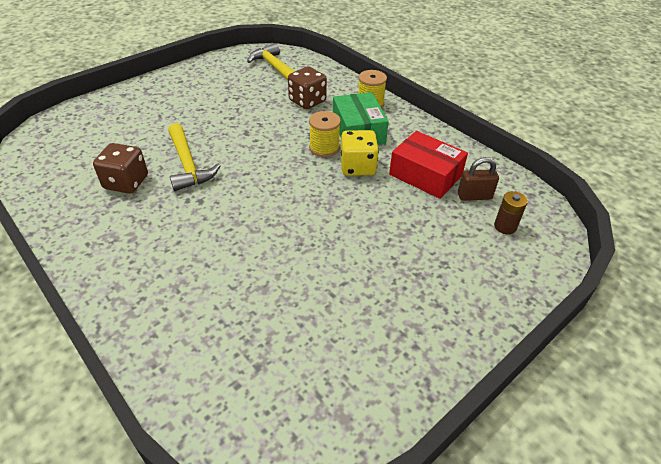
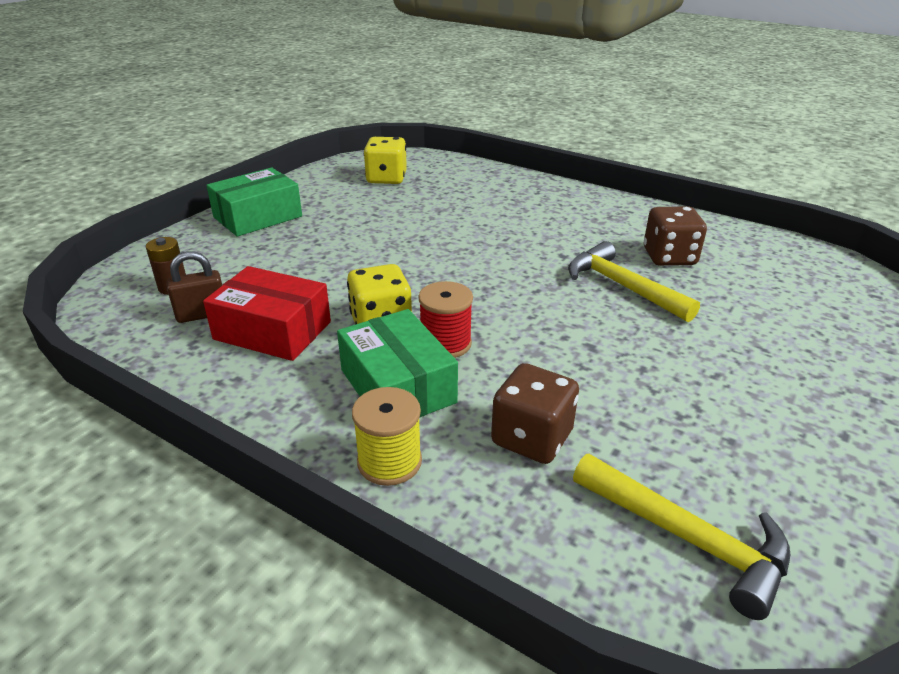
camera: 165 degrees right, 10 degrees down
yellow spool [309,111,341,157] -> red spool [418,281,473,358]
none -> green box [206,168,302,236]
none -> yellow dice [364,137,407,184]

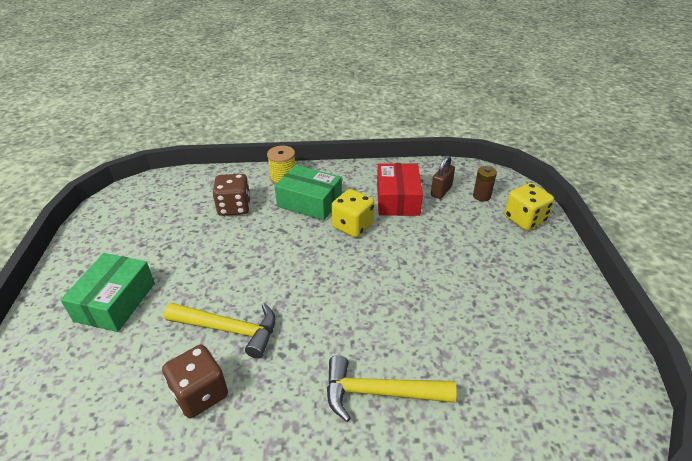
camera: 145 degrees right, 5 degrees up
red box [203,266,331,361] -> red box turned 75 degrees counterclockwise [377,163,423,216]
green box [206,168,302,236] -> green box moved to [61,253,155,332]
yellow dice [364,137,407,184] -> yellow dice moved to [504,183,554,230]
red spool [418,281,473,358] -> none
yellow hammer [573,454,791,620] -> yellow hammer moved to [327,355,456,422]

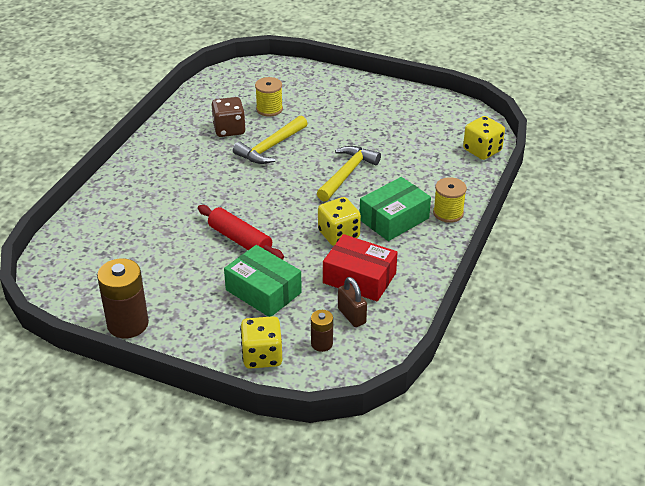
camera: 115 degrees right, 0 degrees up
green box [61,253,155,332] -> green box moved to [224,245,302,317]
brown dice [212,174,251,216] -> none
yellow hammer [327,355,456,422] -> yellow hammer moved to [317,146,381,202]
none -> brown battery [97,258,149,338]
none -> red rolling pin [198,205,284,260]
none -> yellow spool [255,77,283,117]
none -> yellow dice [463,116,505,160]

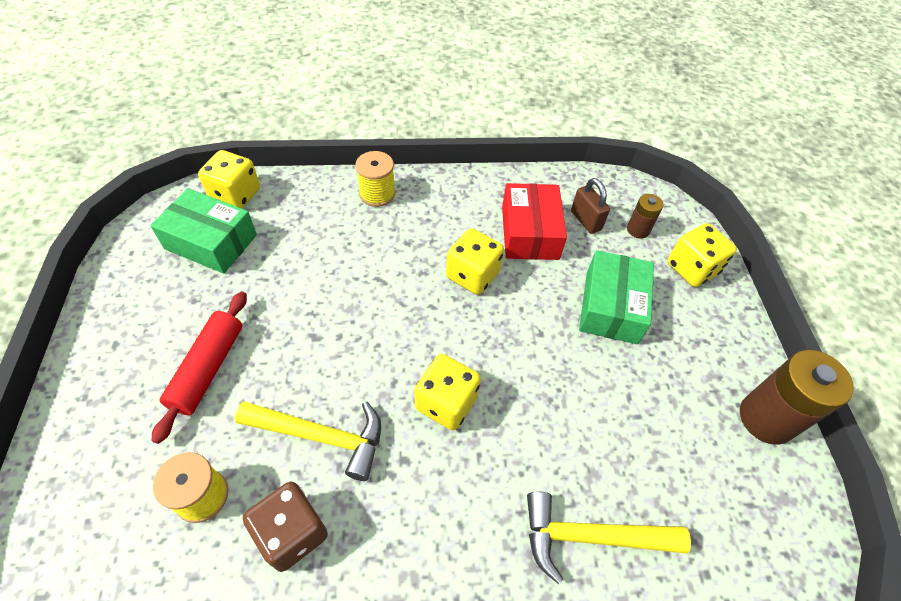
camera: 120 degrees left, 15 degrees up
red rolling pin [198,205,284,260] -> red rolling pin moved to [151,291,247,444]
yellow hammer [317,146,381,202] -> yellow hammer moved to [527,491,691,584]
brown padlock [338,277,367,327] -> brown padlock turned 60 degrees counterclockwise [571,178,610,234]
green box [360,177,431,241] -> green box moved to [150,188,257,274]
none -> yellow dice [414,354,481,430]

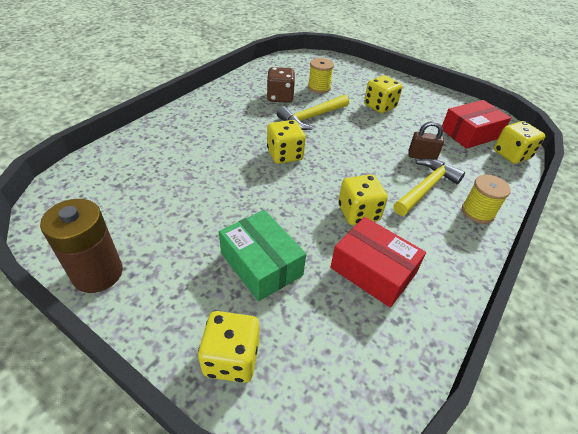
camera: 130 degrees right, 10 degrees down
green box [150,188,257,274] -> red box [442,100,511,149]
red rolling pin [151,291,247,444] -> yellow dice [364,75,403,113]
yellow hammer [527,491,691,584] -> yellow hammer moved to [394,159,465,216]
brown padlock [571,178,610,234] -> brown padlock moved to [408,121,444,160]
brown battery [627,194,663,239] -> none

